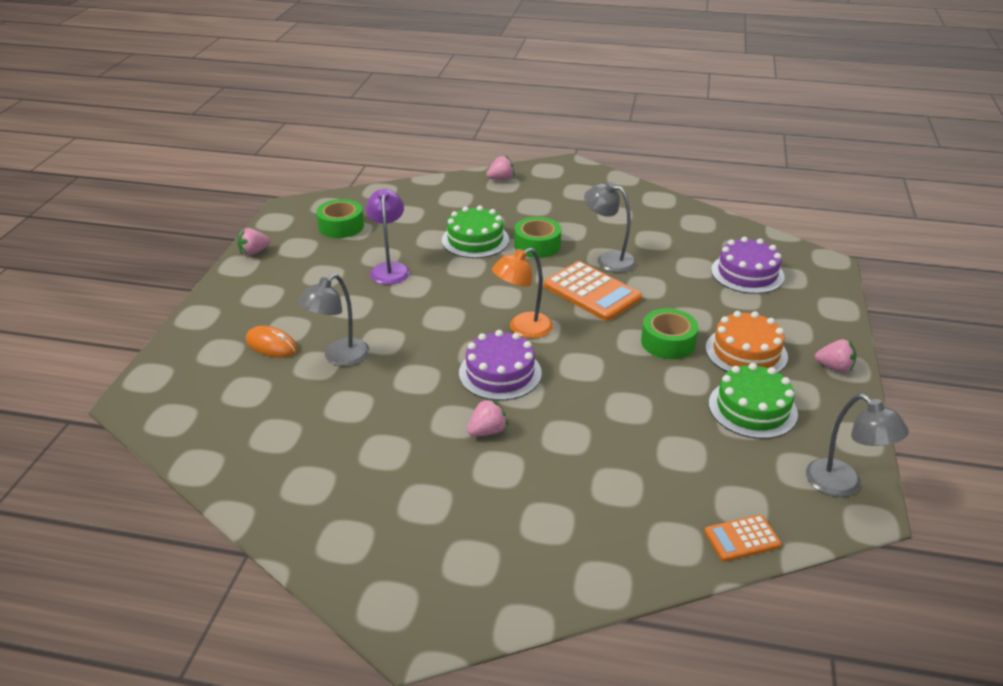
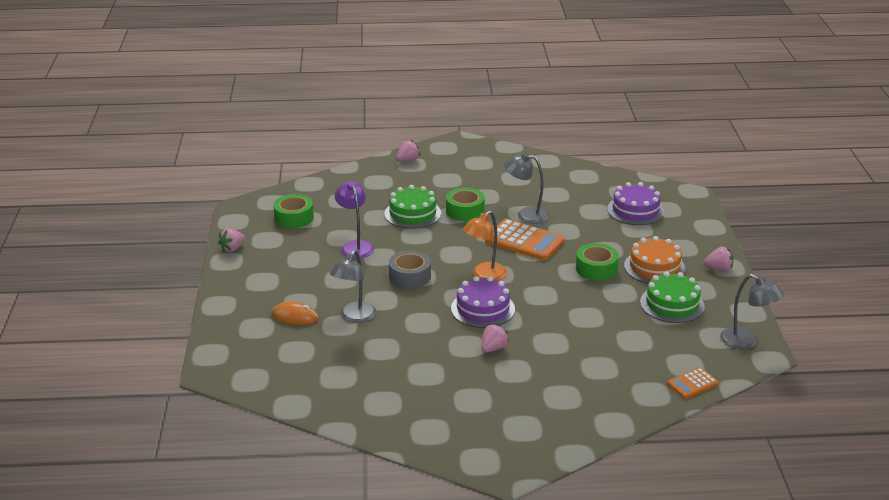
camera: 15 degrees left, 5 degrees down
none -> grey tape [389,250,431,288]

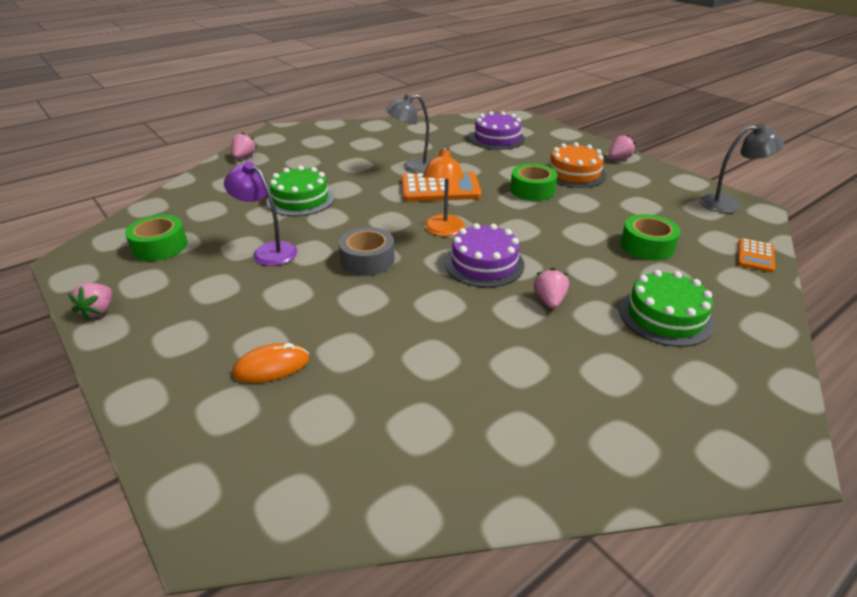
camera: 35 degrees left, 5 degrees up
grey lamp [330,250,376,323] -> none
green tape [446,188,485,221] -> green tape moved to [621,214,680,261]
green cake [640,271,705,323] -> green cake moved to [619,270,714,347]

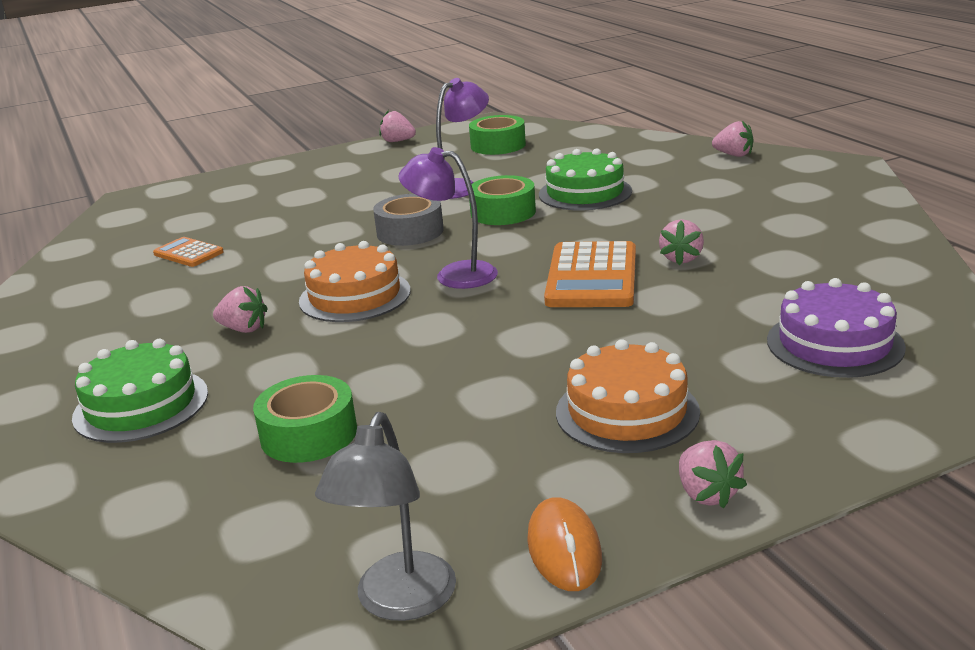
camera: 105 degrees right, 10 degrees down
orange mouse [232,343,309,383] -> orange mouse moved to [527,497,602,591]
grey lamp [386,94,432,173] -> pink strawberry [659,219,704,265]
orange lamp [423,145,465,236] -> purple lamp [398,147,498,289]
purple cake [445,223,525,288] -> orange cake [299,241,411,322]
green tape [510,164,558,201] -> green tape moved to [469,175,536,225]
orange calculator [738,238,775,273] -> orange calculator moved to [153,237,224,267]

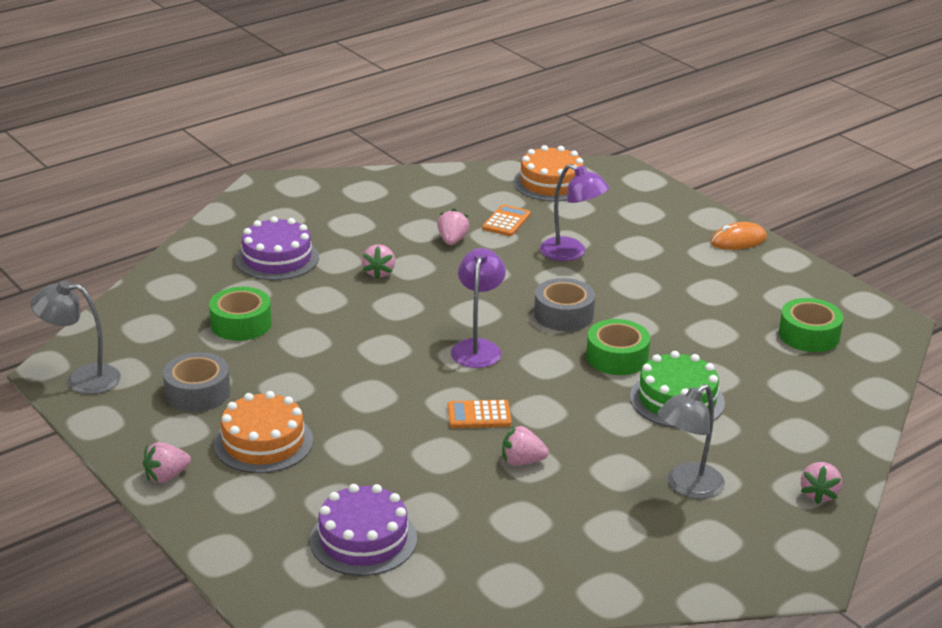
camera: 75 degrees right, 5 degrees up
green cake [72,339,208,443] -> purple cake [236,216,319,280]
orange cake [299,241,411,322] -> orange cake moved to [513,145,584,202]
pink strawberry [379,110,416,142] -> pink strawberry moved to [437,209,469,245]
purple lamp [436,78,489,199] -> purple lamp moved to [540,164,609,261]
orange mouse [527,497,602,591] -> orange mouse moved to [710,222,767,250]
orange calculator [544,241,636,307] -> orange calculator [448,400,512,428], size x0.55
none -> grey tape [163,352,230,412]
none -> grey lamp [658,384,725,499]

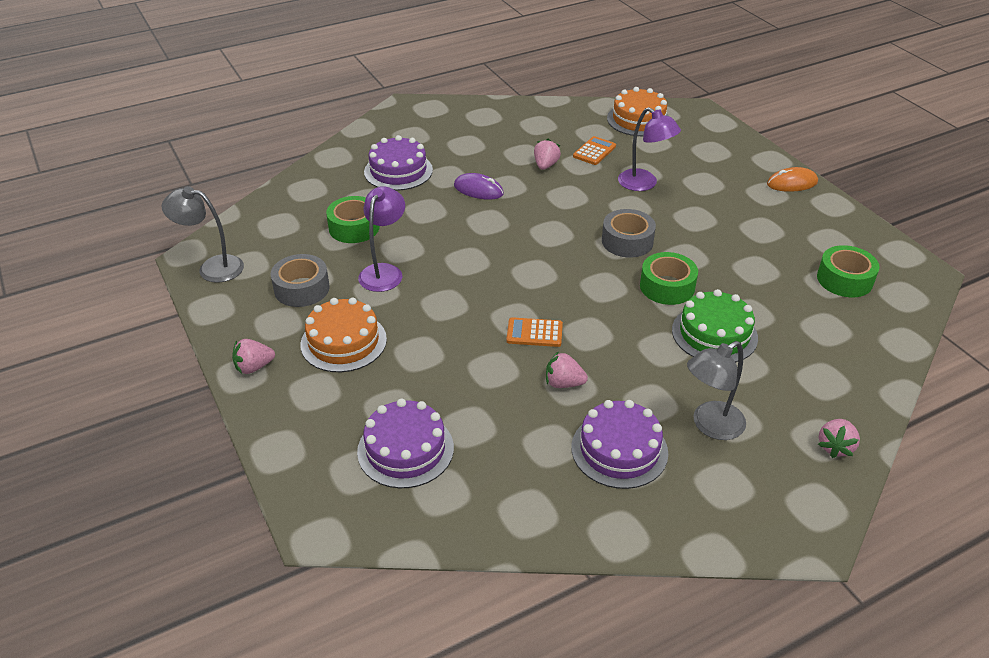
camera: 10 degrees right, 10 degrees up
pink strawberry [362,244,395,279] -> purple mouse [454,173,504,200]
purple lamp [451,248,506,368] -> purple lamp moved to [358,186,405,292]
none -> purple cake [571,400,668,489]

